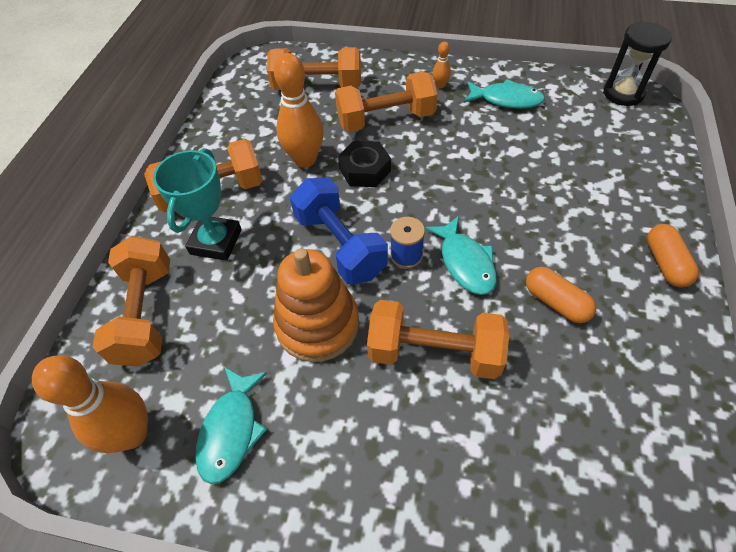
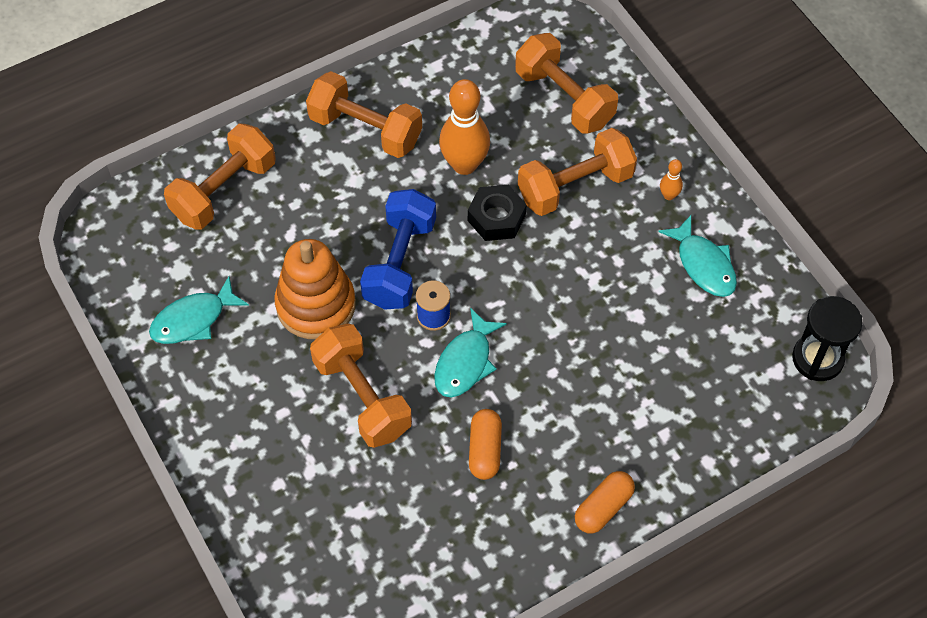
camera: 45 degrees right, 5 degrees up
orange bowling pin [32,355,148,453] -> none
turquoise trophy [153,148,242,261] -> none
orange dumbbell [335,72,437,132] -> orange dumbbell turned 60 degrees counterclockwise [518,128,637,216]

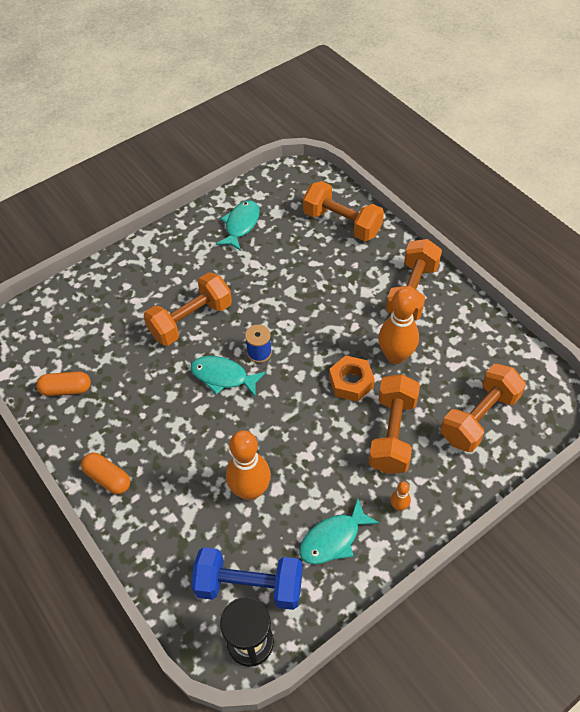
camera: 85 degrees right, 5 degrees down
turquoise fish [149,276,249,344] -> turquoise fish turned 60 degrees clockwise [216,200,260,251]
orange stacking toy [275,239,356,339] -> none
blue dumbbell [360,189,436,310] -> blue dumbbell moved to [191,547,303,610]
black nut [468,185,527,241] -> orange nut [329,355,375,402]
orange capsule [469,409,502,480] -> orange capsule moved to [36,371,91,396]
orange dumbbell [518,128,637,216] -> orange dumbbell turned 45 degrees clockwise [369,374,420,474]
none -> orange bowling pin [226,430,271,500]

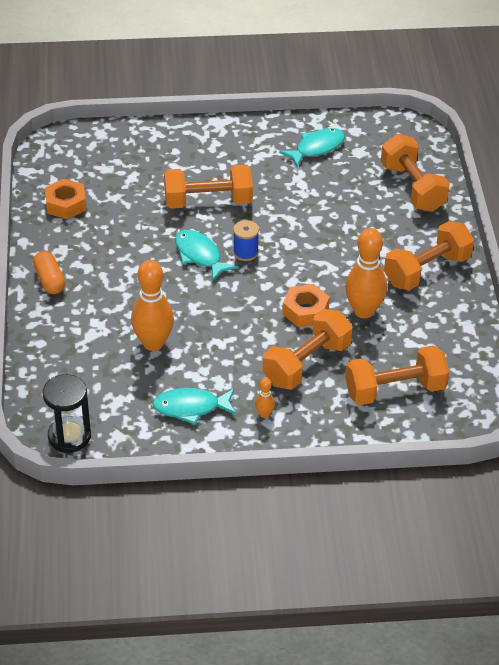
camera: 30 degrees right, 10 degrees down
orange capsule [36,371,91,396] -> orange nut [45,178,86,219]
blue dumbbell [191,547,303,610] -> none

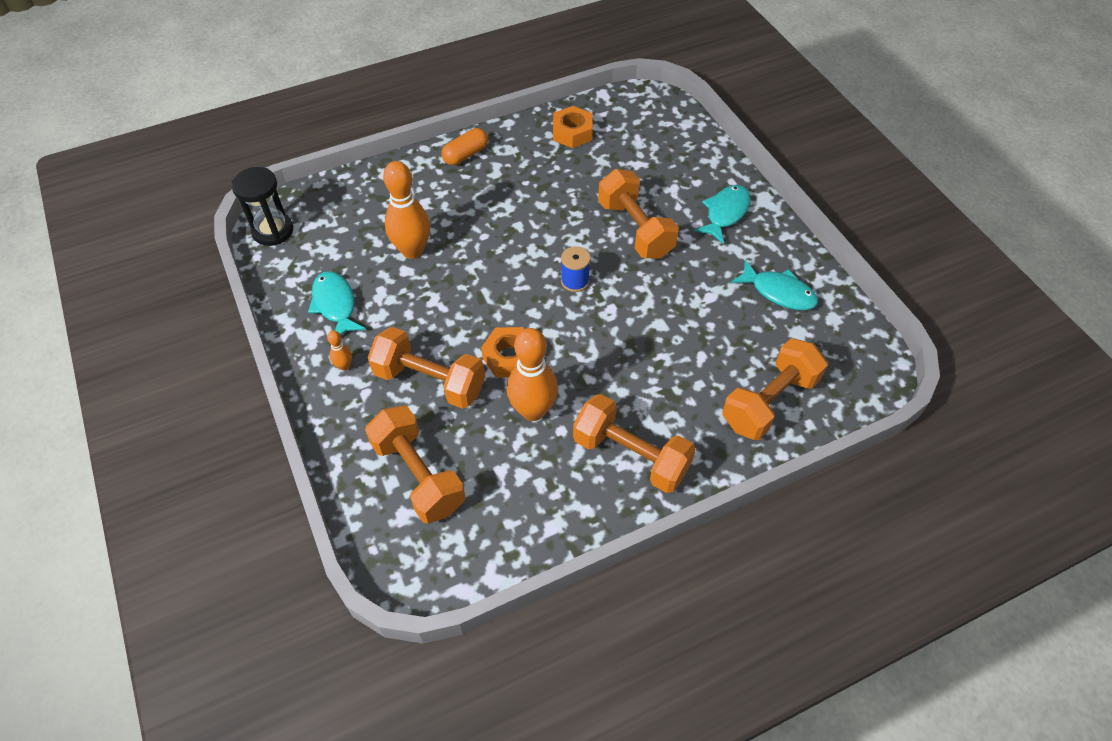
camera: 70 degrees right, 10 degrees up
turquoise fish [175,230,237,281] -> turquoise fish moved to [694,185,751,244]

